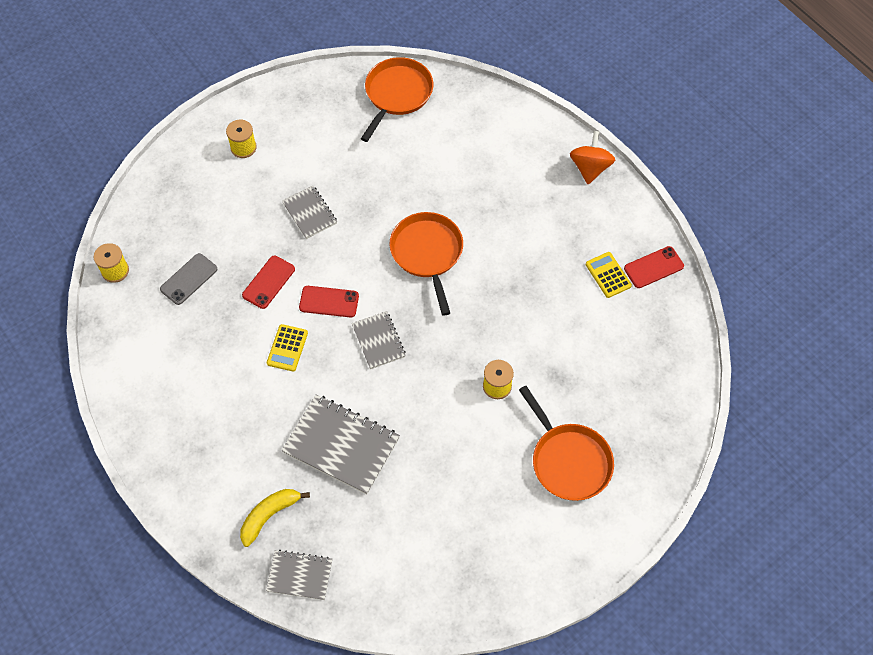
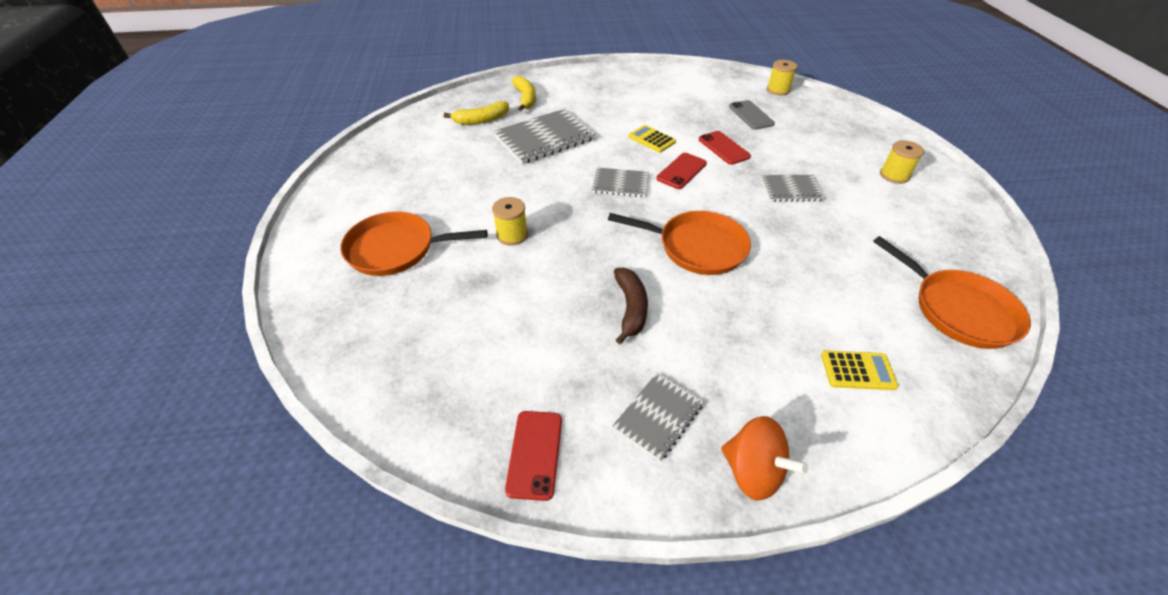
camera: 120 degrees right, 15 degrees down
grey notebook [266,550,332,600] -> grey notebook moved to [613,372,704,462]
yellow calculator [586,252,632,298] -> yellow calculator moved to [821,350,898,390]
none -> yellow banana [444,101,509,125]
none -> brown banana [614,268,648,344]

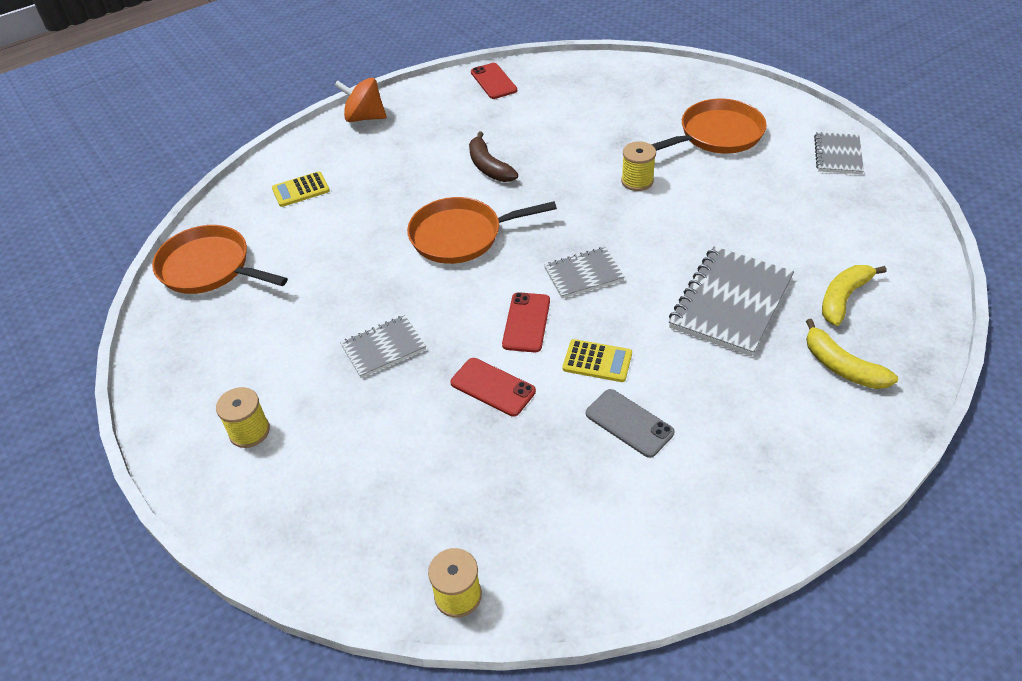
camera: 155 degrees right, 0 degrees up
grey notebook [613,372,704,462] -> grey notebook moved to [814,132,864,174]
grey phone [729,100,775,130] -> grey phone moved to [586,389,675,458]

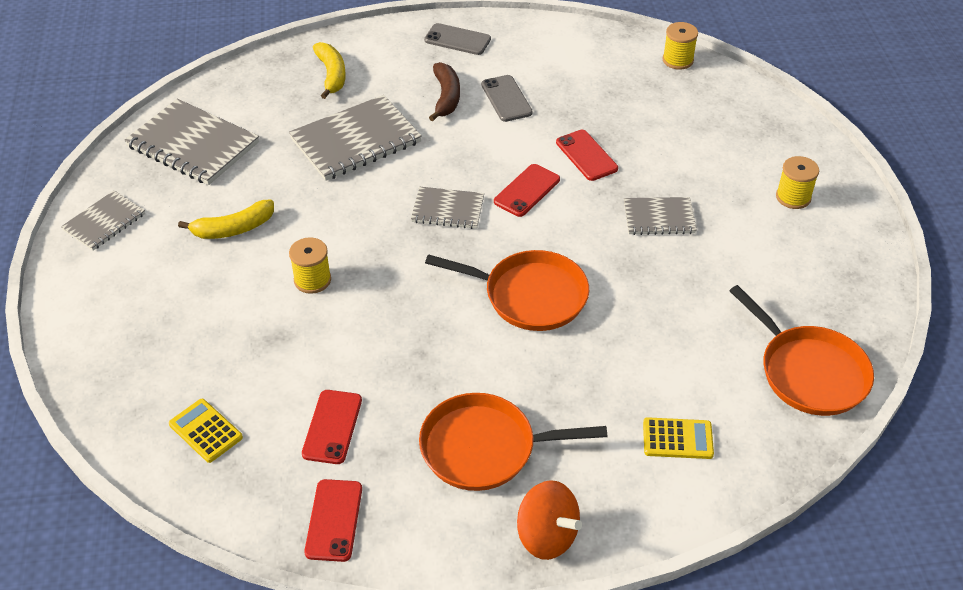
camera: 155 degrees left, 0 degrees up
brown banana [469,131,518,182] -> brown banana moved to [429,62,460,121]
yellow calculator [563,339,632,382] -> yellow calculator moved to [169,399,243,463]
orange pan [651,99,767,154] -> orange pan moved to [419,393,607,491]
yellow banana [822,265,887,326] -> yellow banana moved to [178,200,274,239]
none -> grey notebook [124,99,259,185]
none -> red phone [302,390,362,464]
none -> grey phone [424,23,491,55]

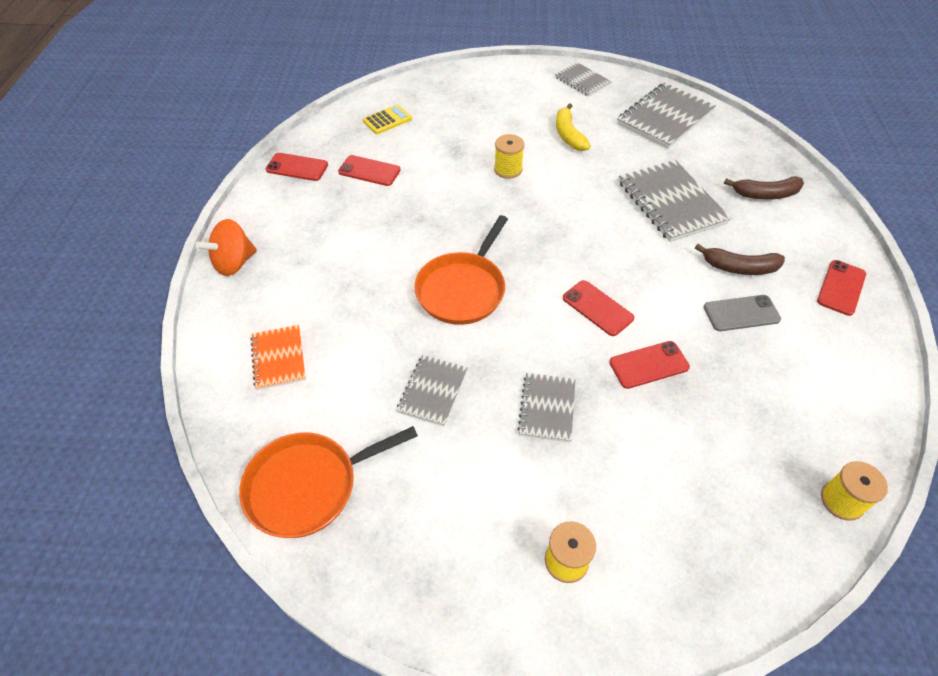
camera: 100 degrees right, 5 degrees up
yellow banana [313,42,346,99] -> brown banana [724,176,804,200]
grey notebook [411,187,484,229] -> grey notebook moved to [397,355,468,426]
orange pan [419,393,607,491] -> none
grey phone [424,23,491,55] -> red phone [817,260,866,316]
yellow calculator [643,417,714,459] -> orange notebook [250,325,306,390]

